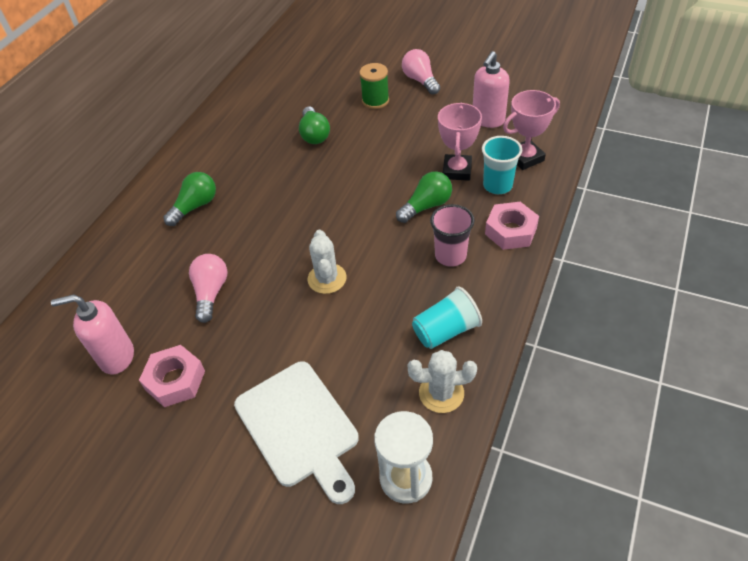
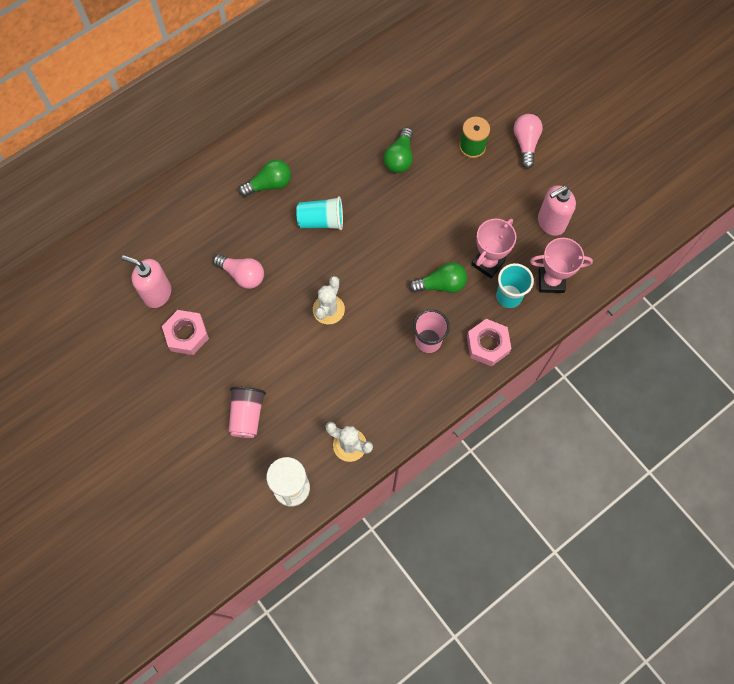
camera: 25 degrees right, 20 degrees up
pink light bulb [189,254,227,323] -> pink light bulb turned 90 degrees clockwise [213,254,264,289]
white cutting board [234,361,359,504] -> pink cup [228,387,266,438]
turquoise cup [412,286,482,349] -> turquoise cup moved to [296,196,343,230]

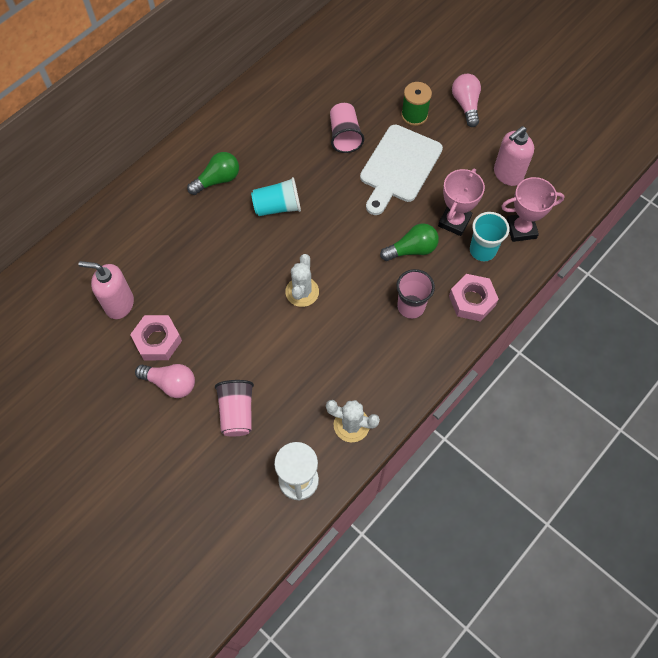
camera: 10 degrees left, 5 degrees down
pink light bulb [213,254,264,289] -> pink light bulb moved to [135,364,195,398]
green light bulb [384,127,413,173] -> pink cup [330,103,364,153]
none -> white cutting board [360,125,443,215]

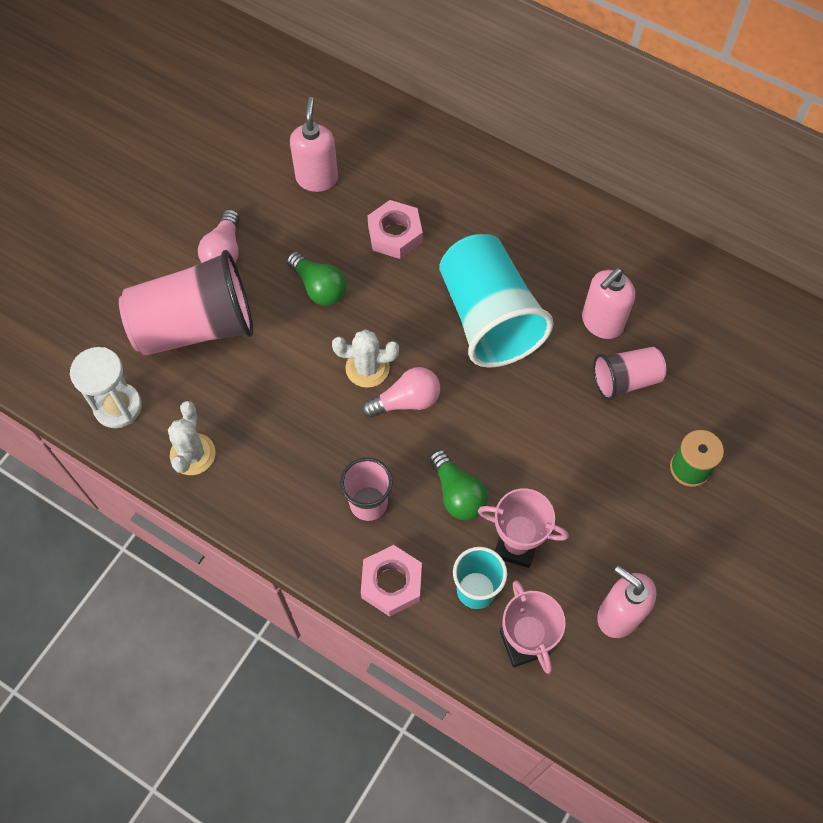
camera: 80 degrees right, 0 degrees up
pink nut [130,315,182,360] -> pink nut moved to [367,200,423,259]
green light bulb [187,152,239,195] -> green light bulb moved to [286,251,347,306]
pink cup [215,380,254,436] -> pink cup [119,250,253,356], size x1.88
turquoise cup [251,177,301,216] -> turquoise cup [439,234,554,368], size x1.88
white cutting board [360,125,443,215] -> none
pink light bulb [452,74,481,127] -> pink light bulb moved to [362,367,440,418]
none -> pink soap dispenser [582,268,635,339]

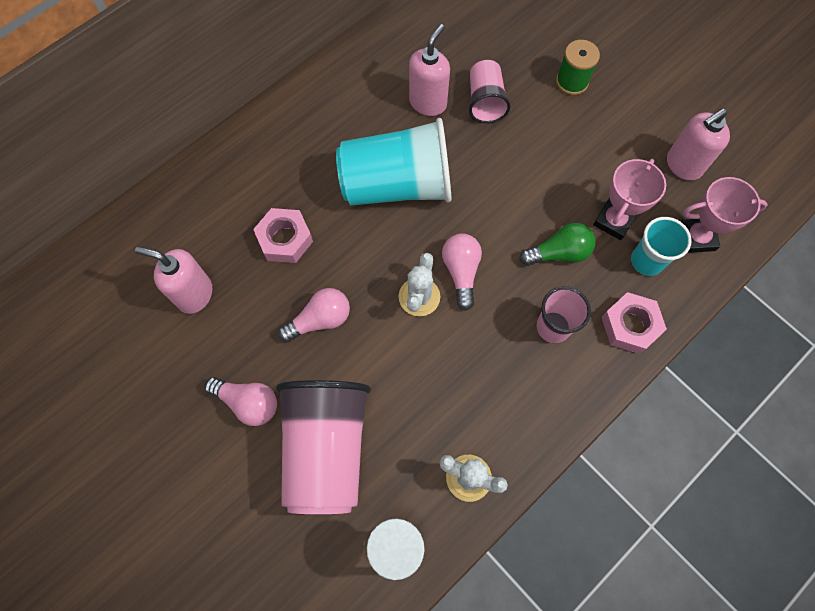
camera: 75 degrees left, 5 degrees up
green light bulb [286,251,347,306] -> pink light bulb [278,288,350,342]
pink soap dispenser [582,268,635,339] -> pink soap dispenser turned 120 degrees counterclockwise [409,24,450,116]

